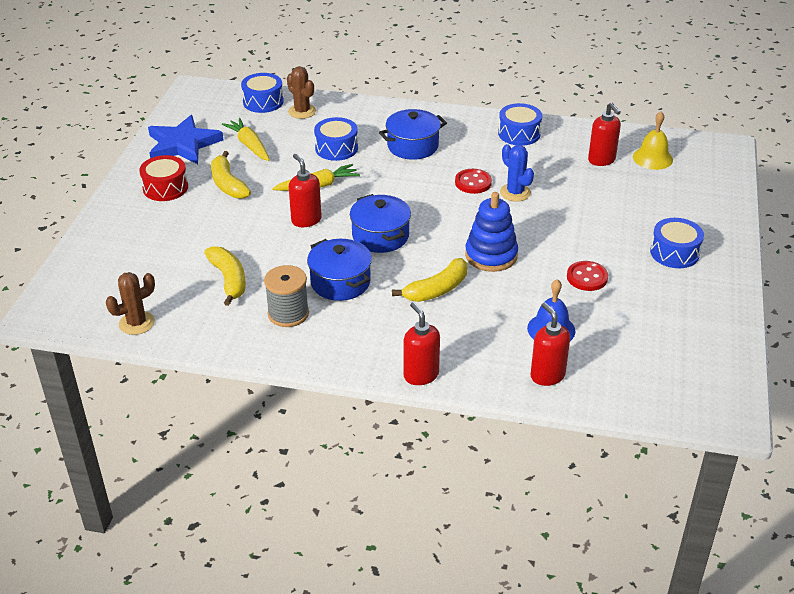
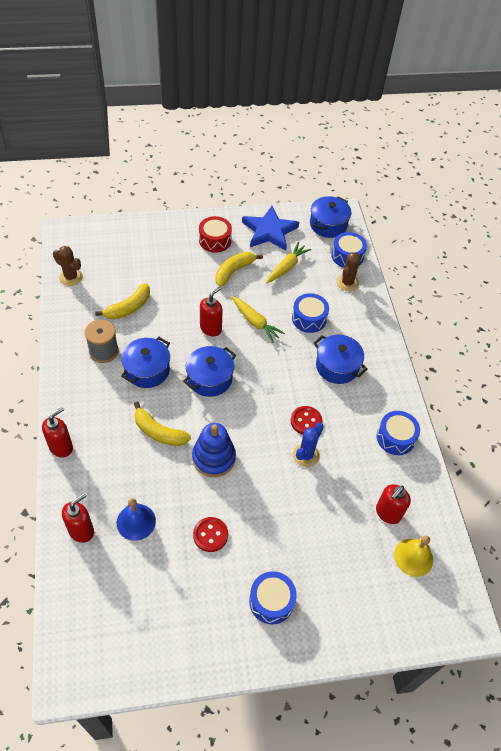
camera: 65 degrees right, 15 degrees up
none -> blue pot [310,196,351,238]

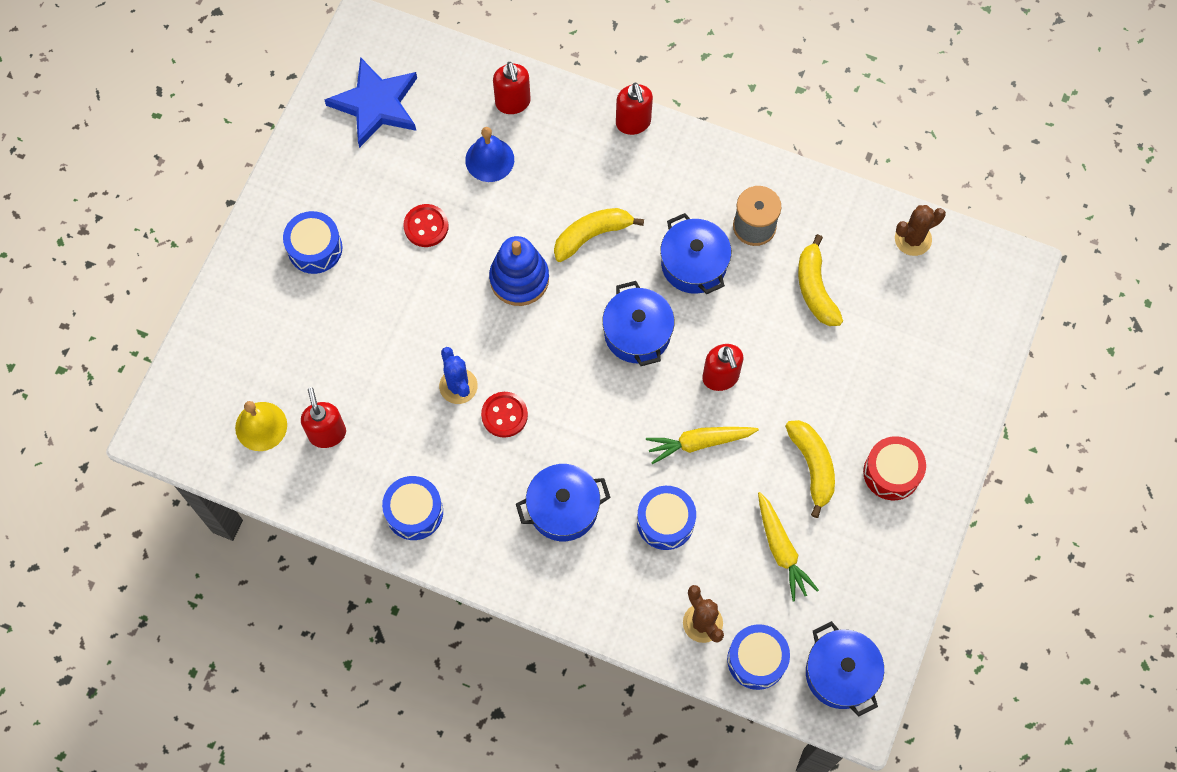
camera: 125 degrees right, 15 degrees up
blue star [242,206,299,251] -> blue star moved to [324,57,417,148]

